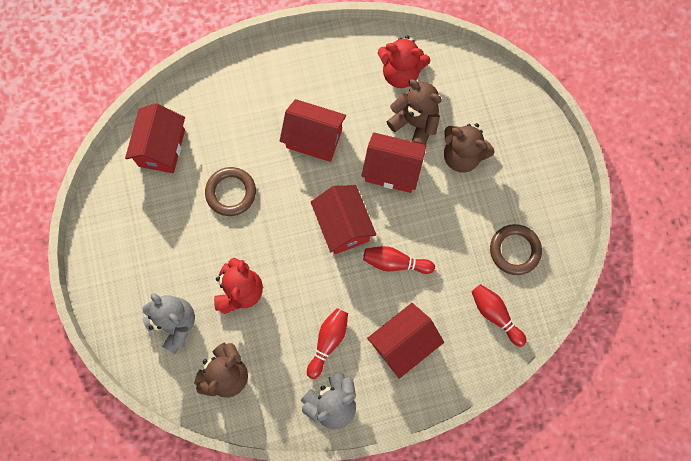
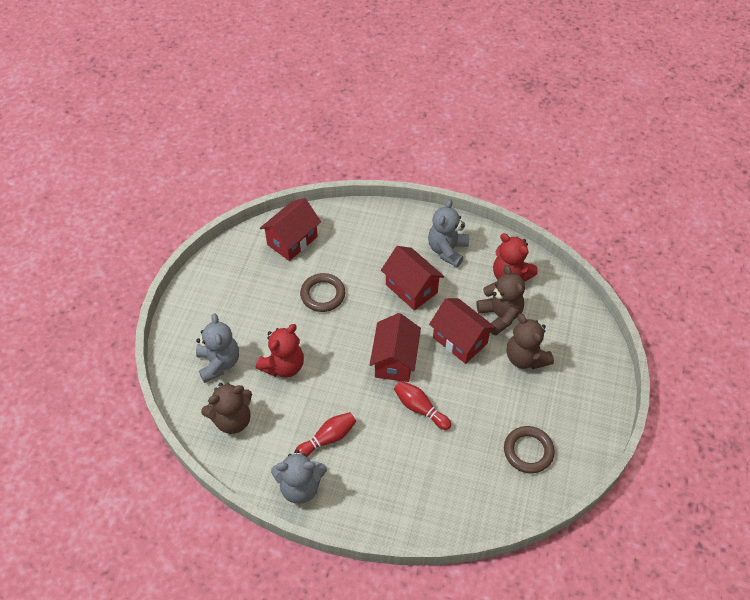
camera: 30 degrees right, 20 degrees down
red house [367,303,444,379] -> none
red bowling pin [472,284,526,347] -> none
none -> grey teddy bear [428,199,469,267]

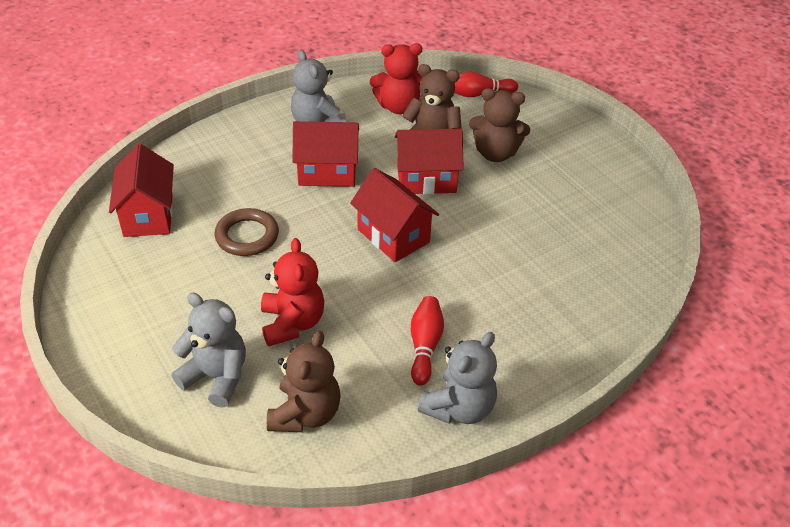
camera: 50 degrees left, 10 degrees down
red bowling pin [394,381,451,430] -> red bowling pin moved to [454,72,518,97]
brown ring [504,426,555,473] -> none

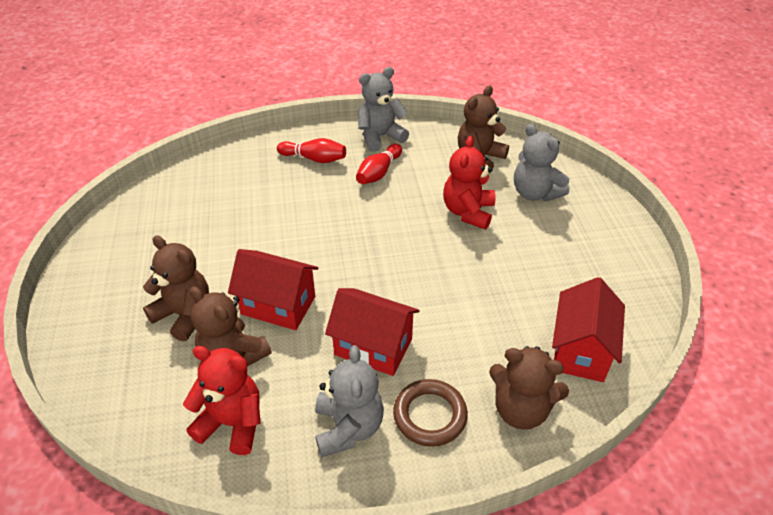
camera: 155 degrees left, 0 degrees up
brown ring [215,208,279,256] -> brown ring moved to [393,379,468,447]
red house [350,168,439,262] -> none
red bowling pin [454,72,518,97] -> red bowling pin moved to [277,138,346,163]
none -> brown teddy bear [489,346,569,430]

